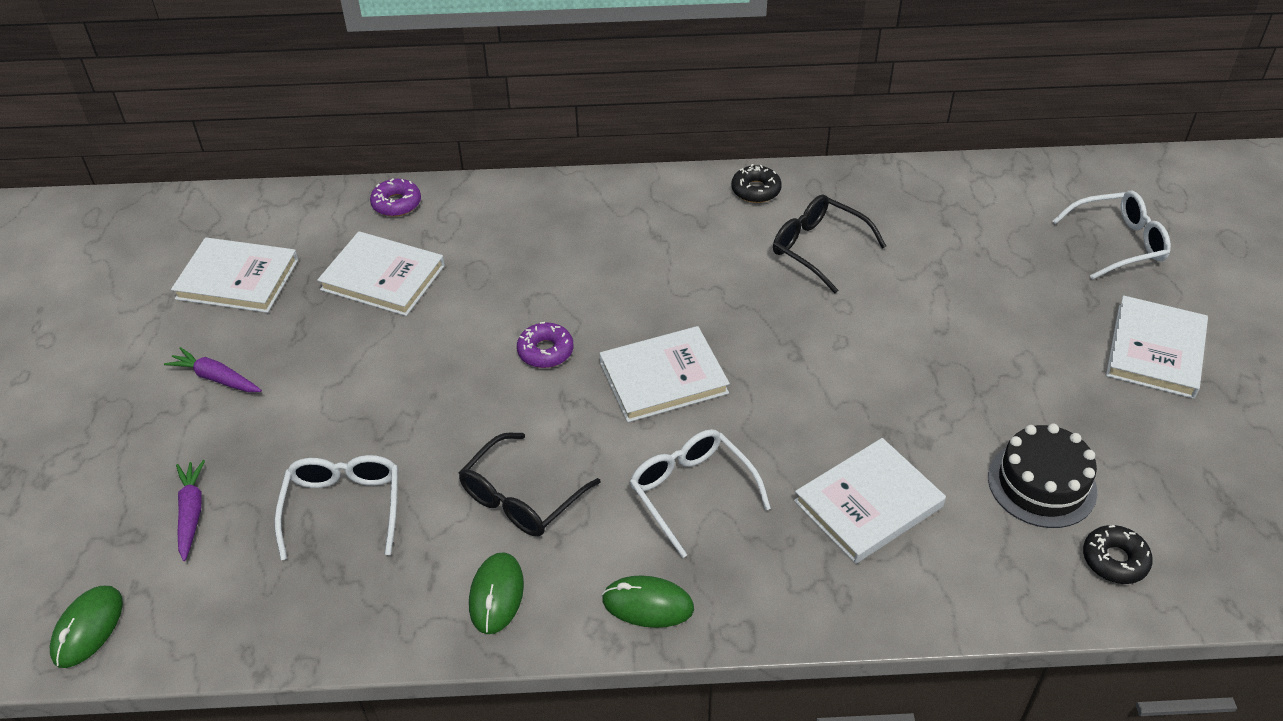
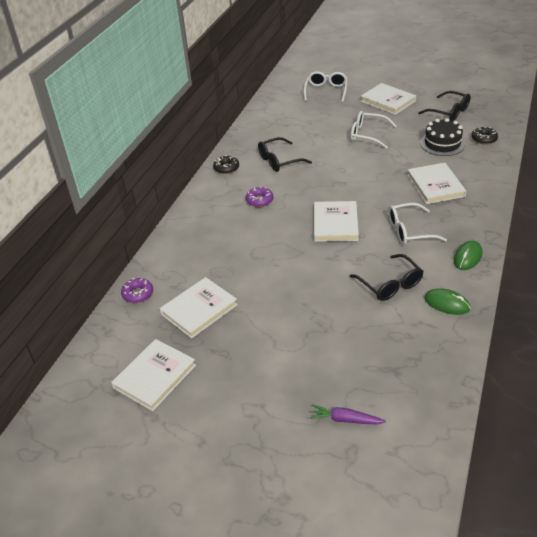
camera: 65 degrees left, 5 degrees down
green mouse [50,586,123,668] -> none
purple carrot [164,347,262,392] -> none
white glasses [275,455,398,560] -> white glasses moved to [351,111,397,149]
purple donut [517,322,573,368] -> purple donut moved to [246,187,274,207]
none -> black glasses [418,91,471,121]

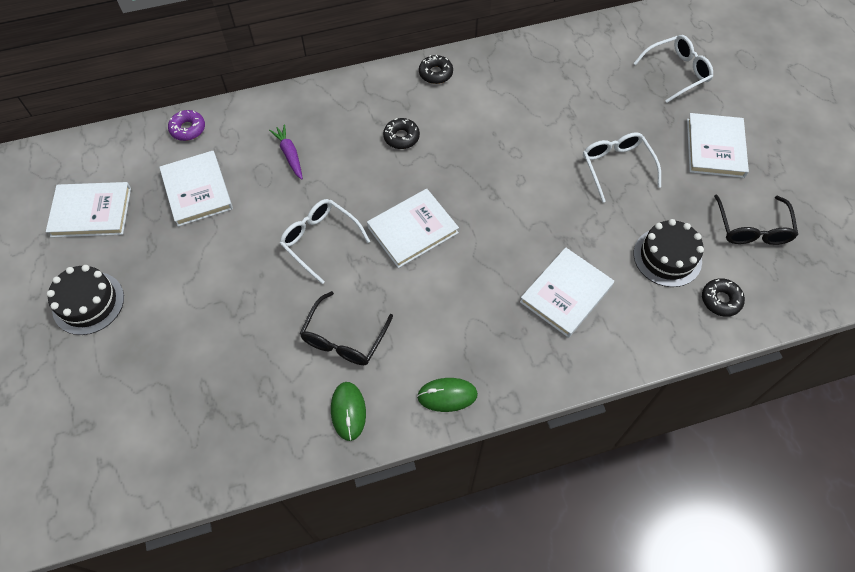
camera: 50 degrees right, 20 degrees up
white book [159,277,238,338] -> white book turned 60 degrees clockwise [159,151,233,227]
purple donut [246,187,274,207] -> black donut [383,118,420,149]
black glasses [258,137,312,172] -> none
purple carrot [309,404,386,424] -> purple carrot moved to [269,124,303,180]
white glasses [388,203,447,245] -> white glasses moved to [279,199,370,284]
none -> black cake [47,265,124,335]

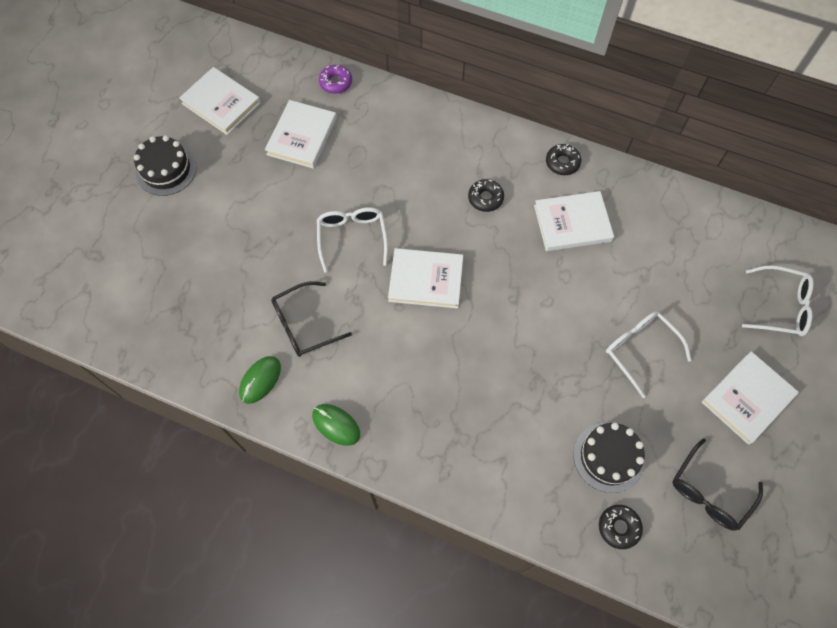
camera: 40 degrees right, 5 degrees up
purple carrot [269,124,303,180] -> none
white book [520,247,614,338] -> white book moved to [534,191,614,251]
white glasses [583,132,661,203] -> white glasses turned 60 degrees counterclockwise [606,311,692,398]

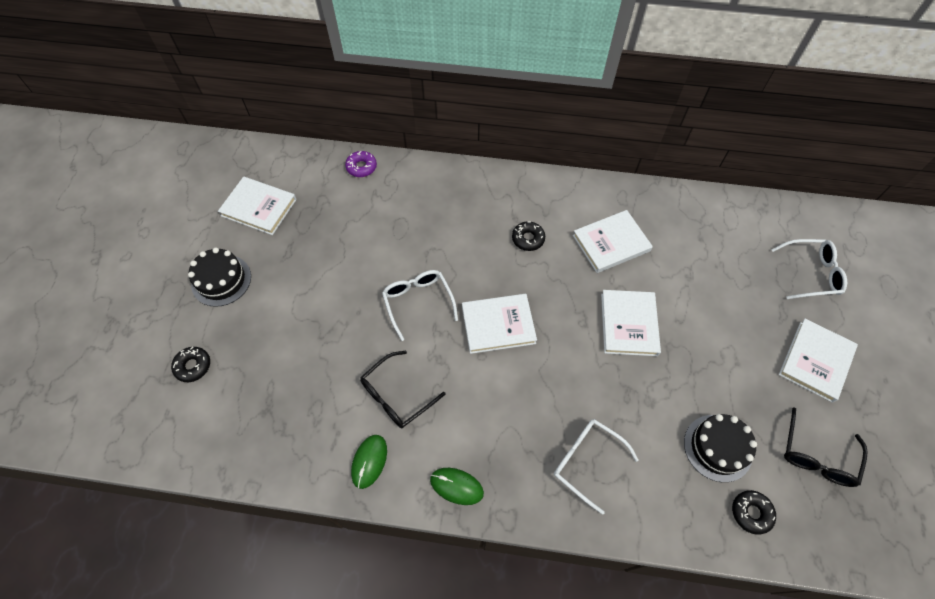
camera: 15 degrees left, 5 degrees down
white book [265,100,337,169] -> white book moved to [601,290,661,356]
black donut [546,144,581,175] -> black donut moved to [171,346,210,382]
white glasses [606,311,692,398] -> white glasses moved to [554,419,638,515]

